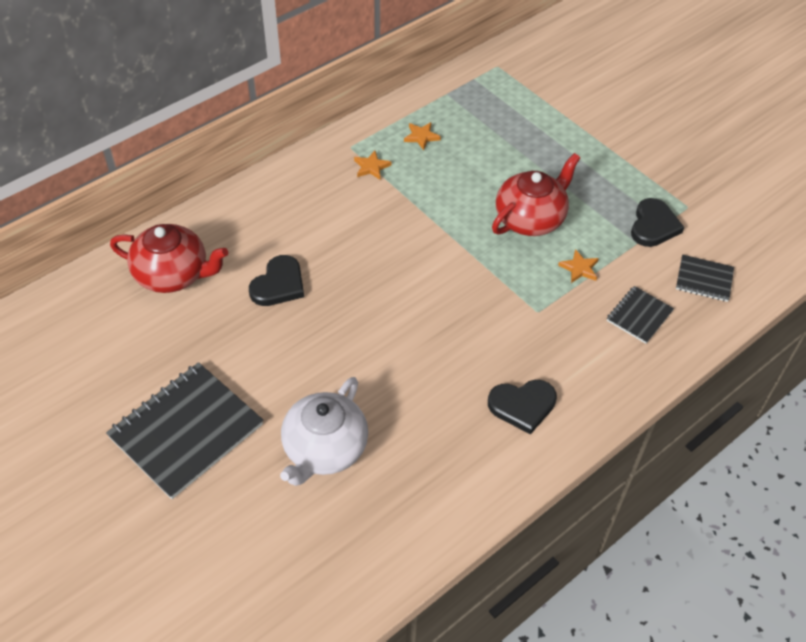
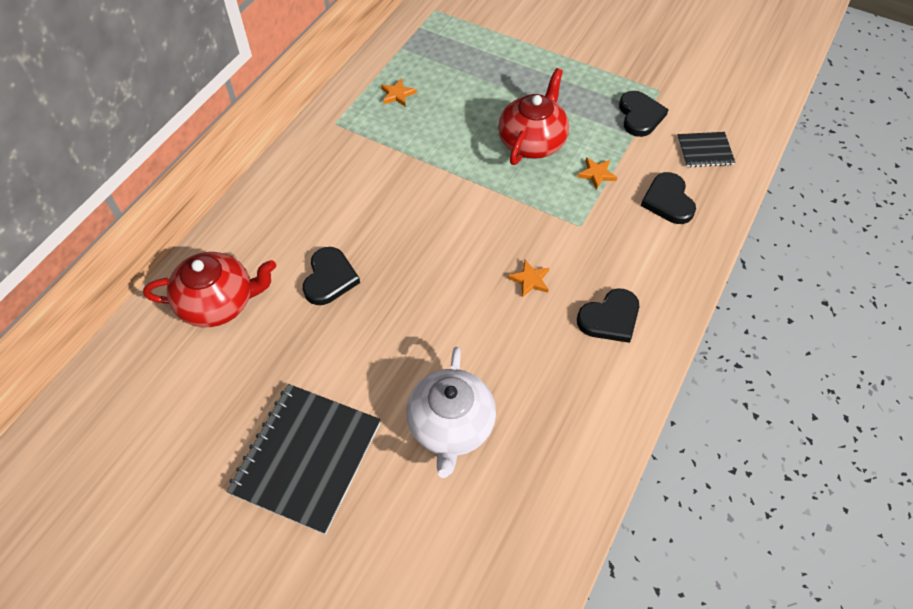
camera: 20 degrees left, 5 degrees up
orange star [354,151,391,180] -> orange star moved to [508,260,549,297]
black notebook [607,286,674,344] -> black heart [641,172,696,224]

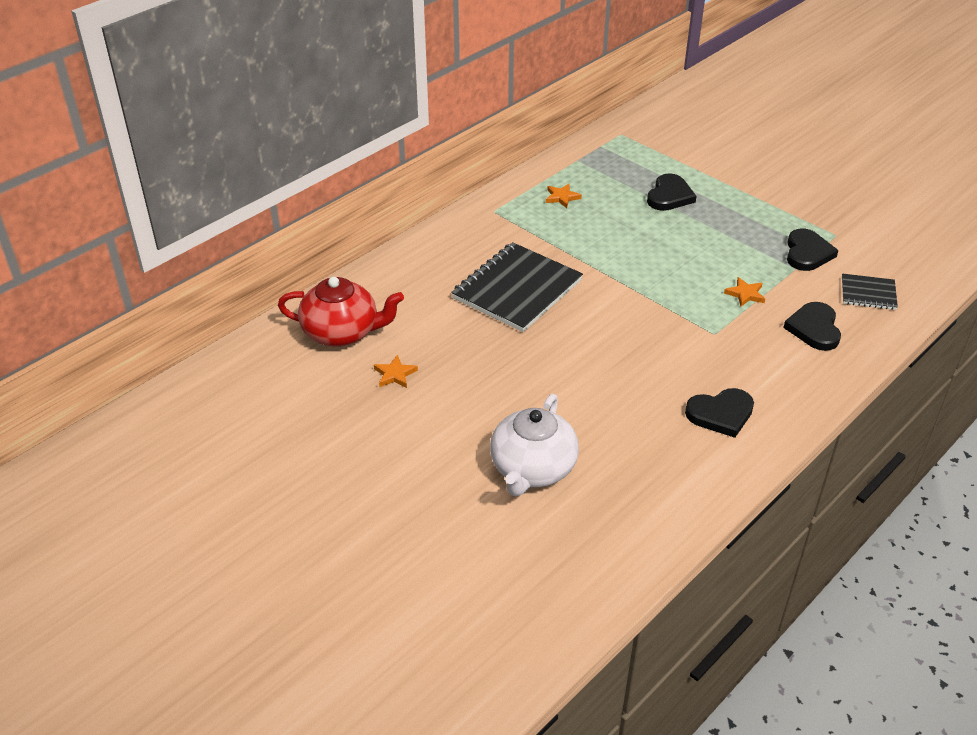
camera: 15 degrees right, 15 degrees down
black notebook [227,384,381,534] -> black notebook moved to [451,242,583,332]
black heart [303,247,360,305] -> black heart moved to [647,173,697,211]
red teapot [498,68,569,165] -> none
orange star [508,260,549,297] -> orange star moved to [374,355,418,388]

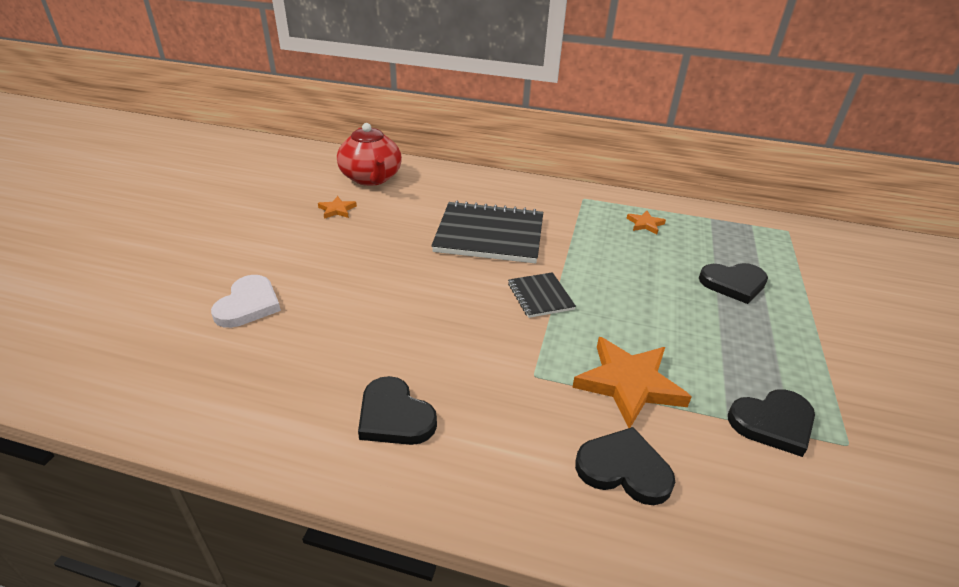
camera: 60 degrees right, 5 degrees down
white teapot [490,394,579,496] -> white heart [211,275,281,328]
orange star [724,277,765,307] -> orange star [572,337,691,428], size x2.05
black heart [783,302,841,351] -> black heart turned 45 degrees clockwise [575,427,675,505]
black notebook [842,274,898,310] -> black notebook moved to [508,272,576,318]

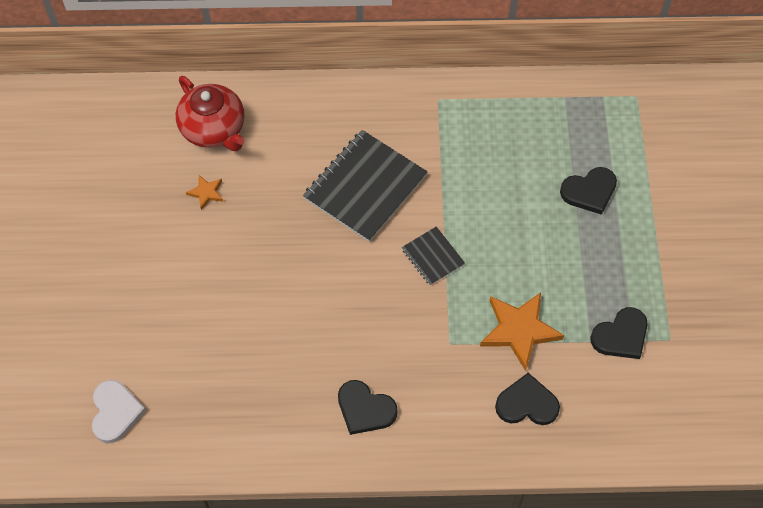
camera: 15 degrees left, 25 degrees up
white heart [211,275,281,328] -> white heart moved to [92,380,146,443]
black notebook [431,201,543,263] -> black notebook turned 45 degrees counterclockwise [303,130,427,242]
orange star [626,211,666,234] -> none

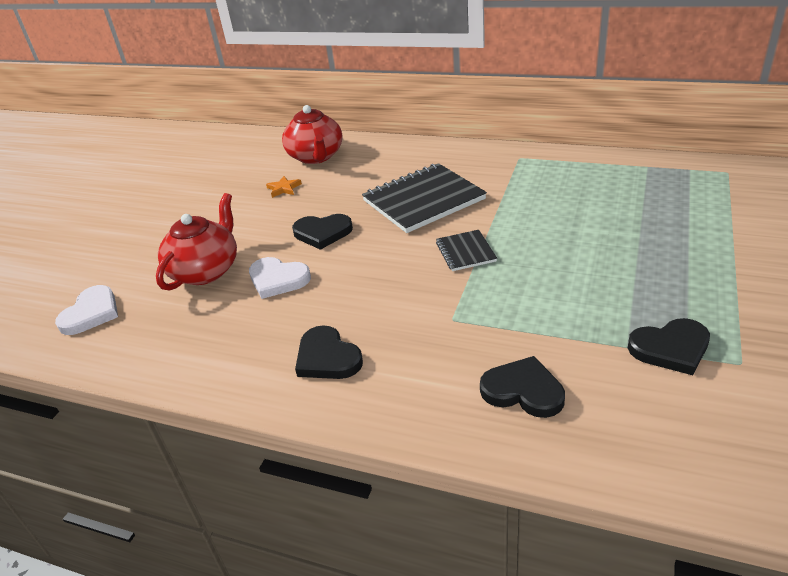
camera: 25 degrees right, 25 degrees down
orange star [480,292,564,371] -> none
black heart [560,167,617,215] -> black heart moved to [292,214,353,250]
none -> red teapot [156,193,237,291]
none -> white heart [249,257,311,299]

